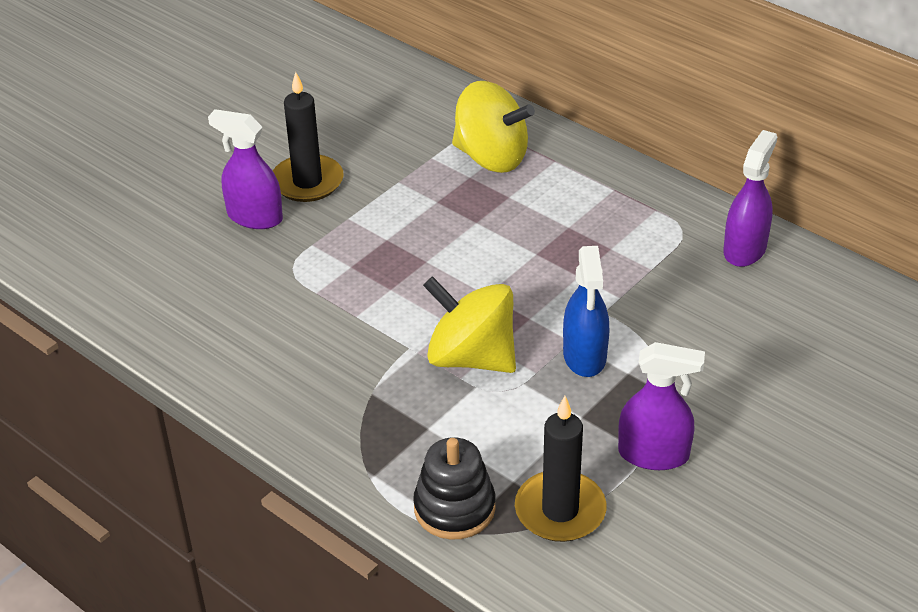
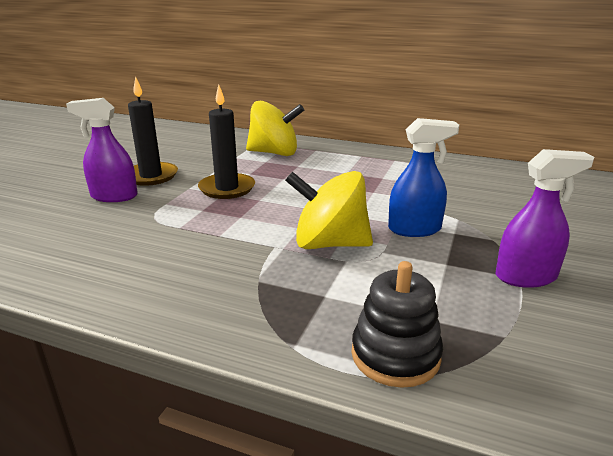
camera: 20 degrees left, 15 degrees down
black candle [515,396,607,542] -> black candle moved to [198,84,255,199]
blue spray bottle [563,246,609,377] -> blue spray bottle turned 75 degrees counterclockwise [388,118,459,237]
purple spray bottle [723,130,777,267] -> none

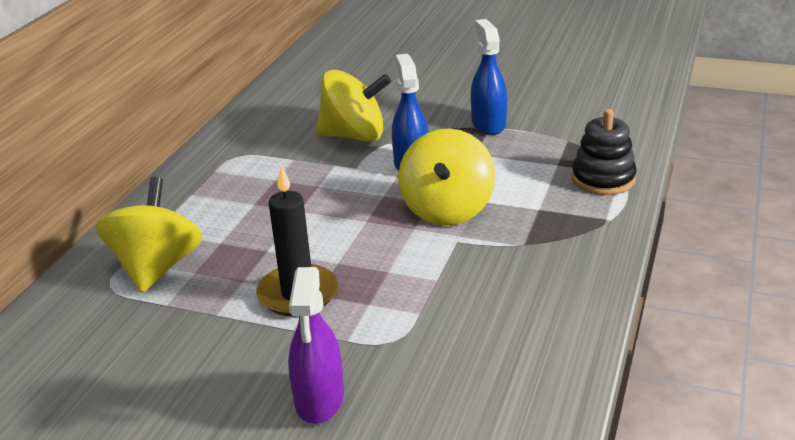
camera: 90 degrees left, 5 degrees up
black candle [128,76,178,186] -> none
purple spray bottle [496,149,594,288] -> blue spray bottle [471,19,507,135]
none -> yellow spinning top [316,70,391,142]

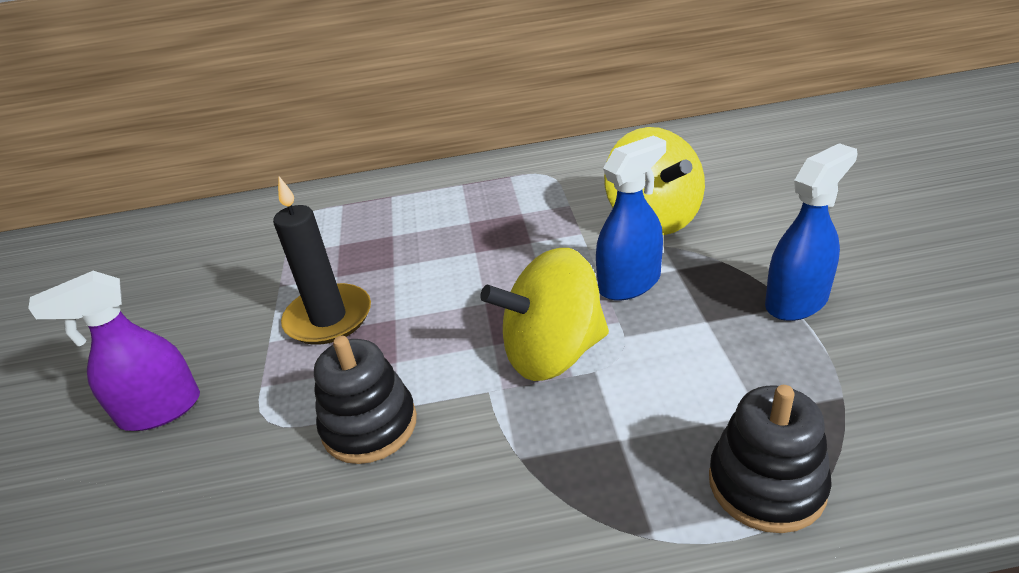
camera: 65 degrees right, 5 degrees up
yellow spinning top [96,177,203,293] -> none
none -> black stacking toy [314,336,417,464]

